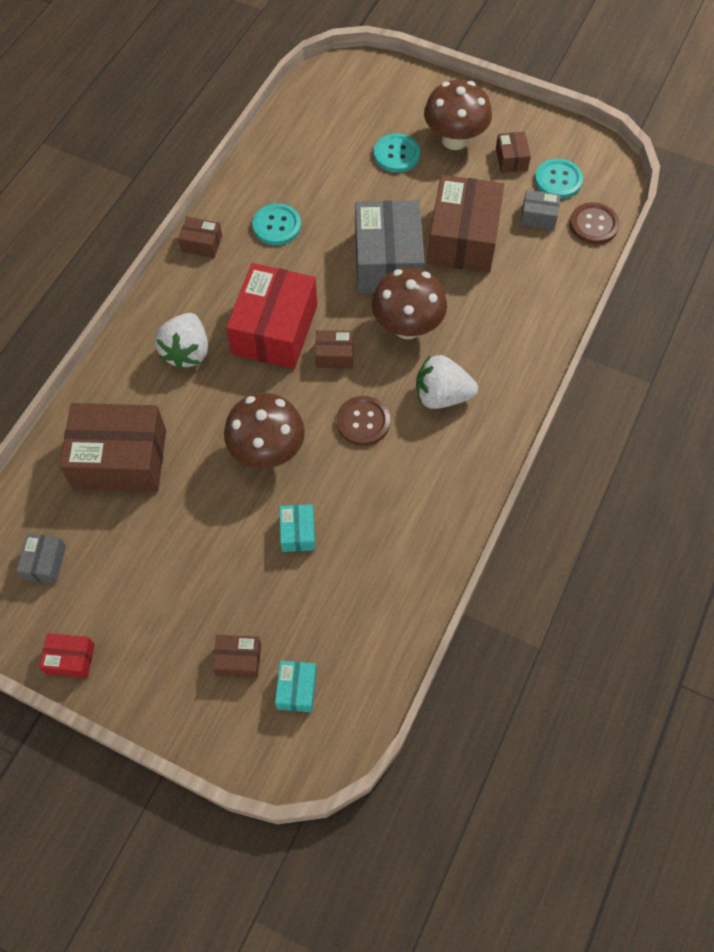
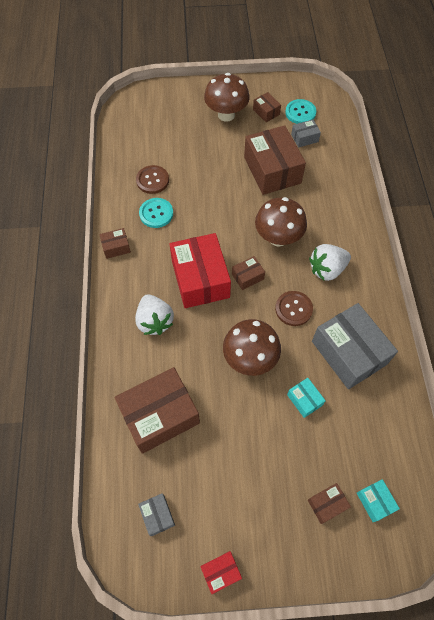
camera: 30 degrees left, 0 degrees up
grey box [355,200,425,293] -> grey box moved to [312,303,398,389]
turquoise button [374,133,420,173] -> none
brown button [570,202,619,244] -> brown button moved to [136,165,169,194]

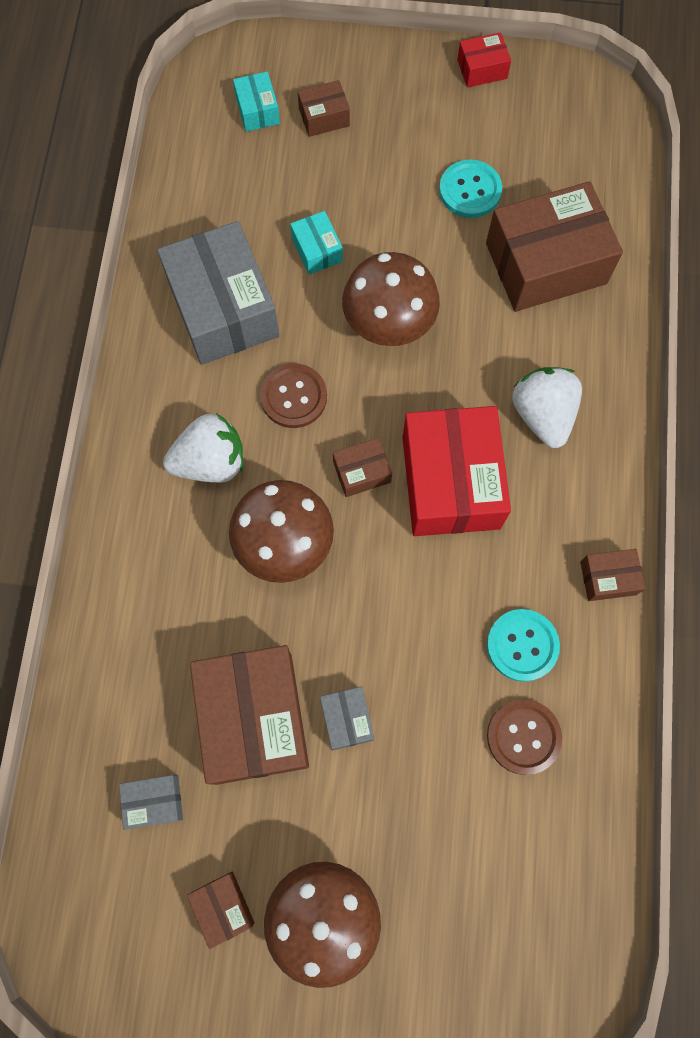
camera: 170 degrees left, 10 degrees up
grey box [138,493,175,537] -> grey box moved to [320,686,374,750]
turquoise button [285,99,316,124] -> turquoise button moved to [439,160,502,218]

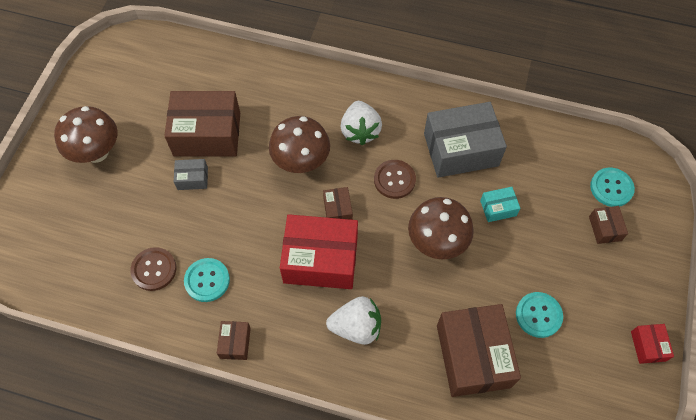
camera: 100 degrees right, 10 degrees down
grey box [119,775,183,830] -> none
brown box [187,872,255,949] -> none
turquoise box [233,71,280,132] -> turquoise button [590,168,635,207]

